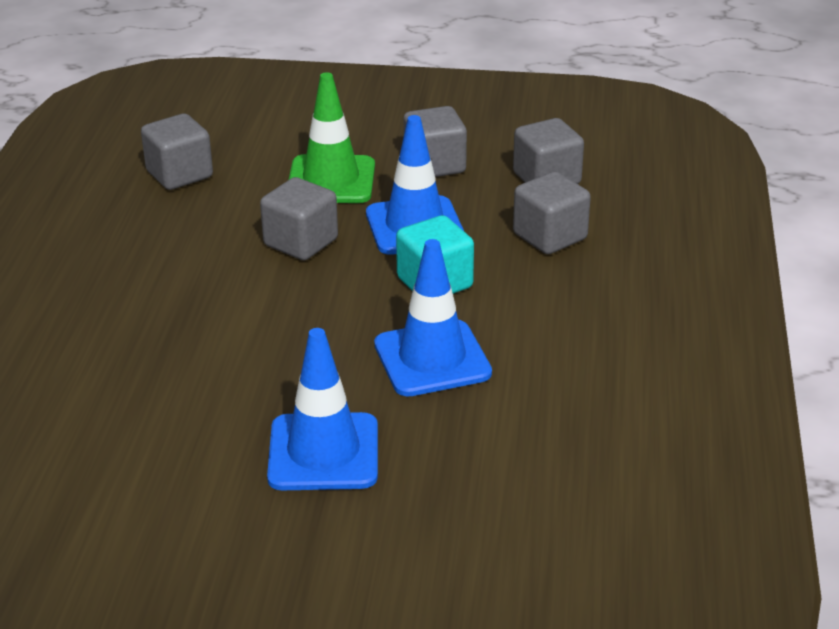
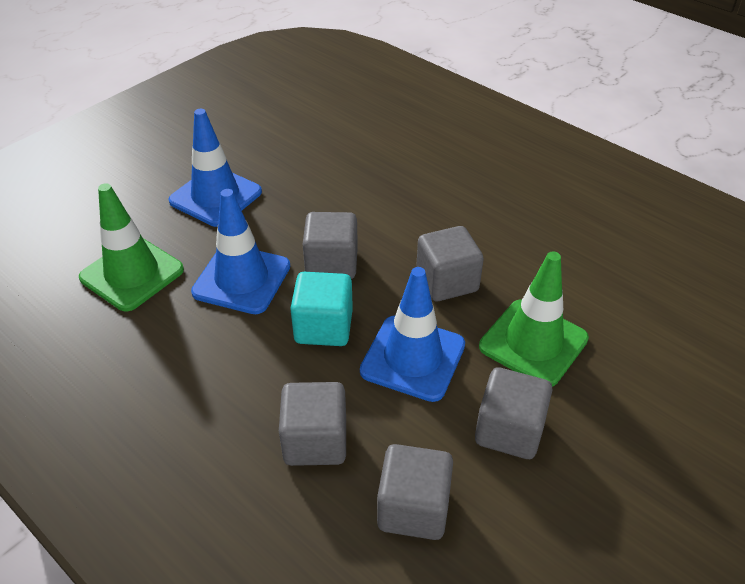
camera: 125 degrees right, 10 degrees up
grey cube [141,113,213,190] -> grey cube moved to [303,212,358,279]
none -> green traffic cone [79,183,184,312]

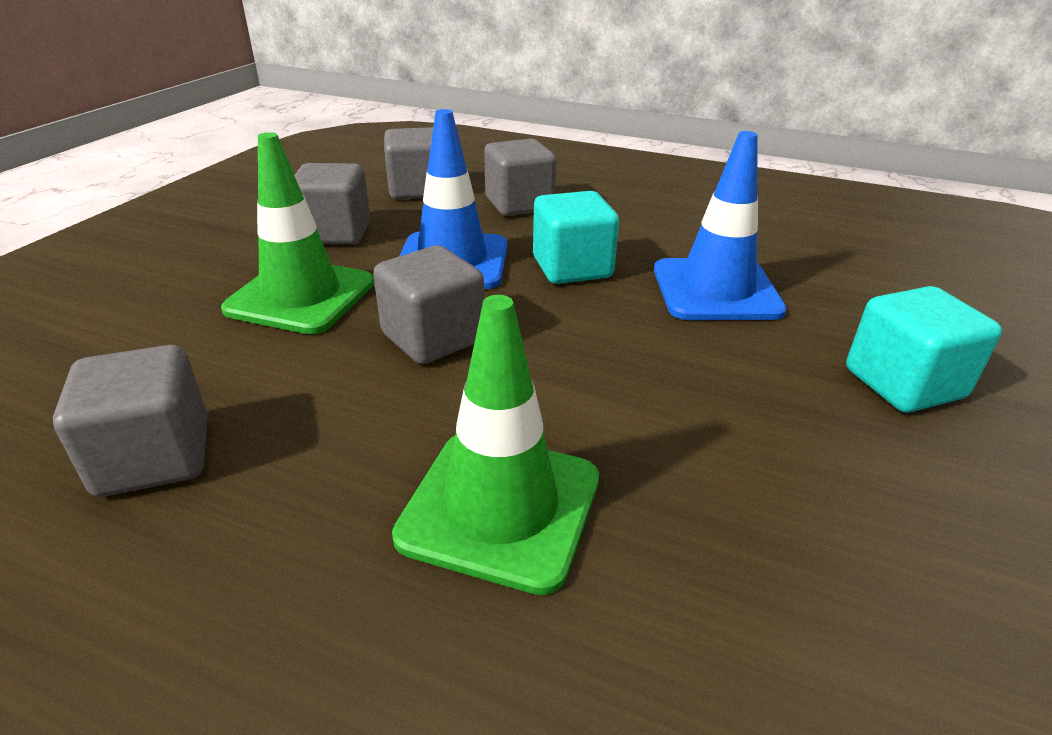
camera: 160 degrees right, 10 degrees down
green traffic cone [79,183,184,312] -> green traffic cone moved to [392,295,599,595]
blue traffic cone [168,109,262,227] -> turquoise cube [846,286,1002,412]
grey cube [303,212,358,279] -> grey cube moved to [53,345,208,497]

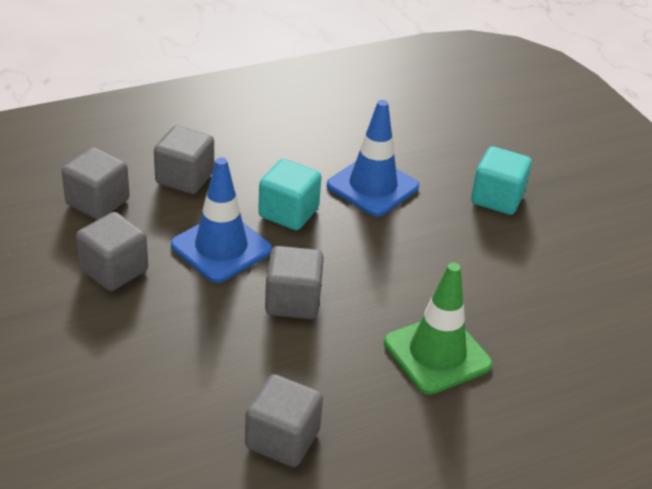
camera: 50 degrees left, 5 degrees up
green traffic cone [221,132,374,334] -> none

